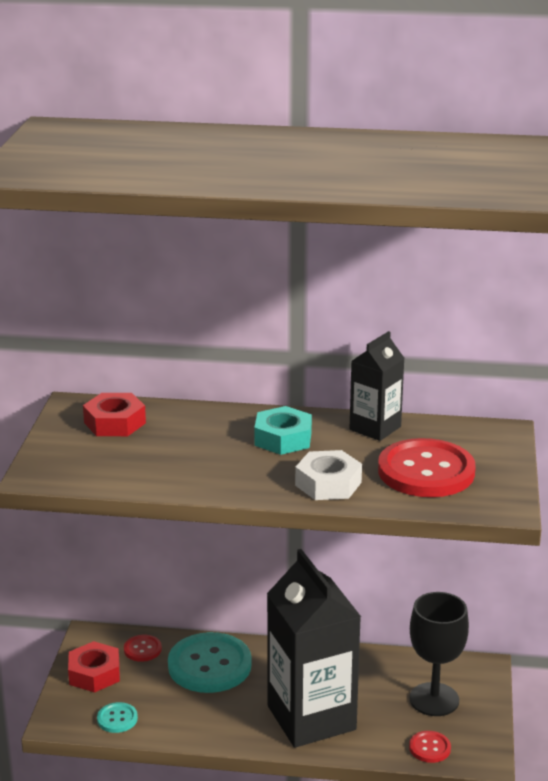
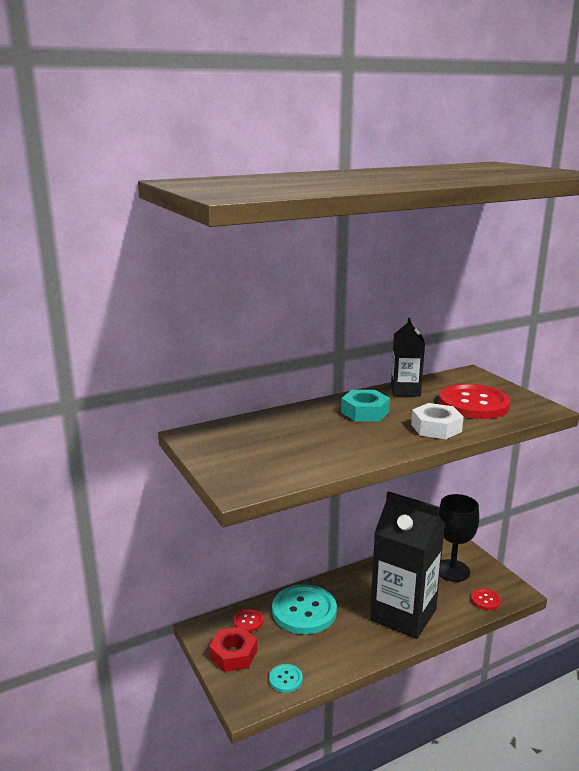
camera: 35 degrees left, 5 degrees down
red nut [83,393,146,436] -> none

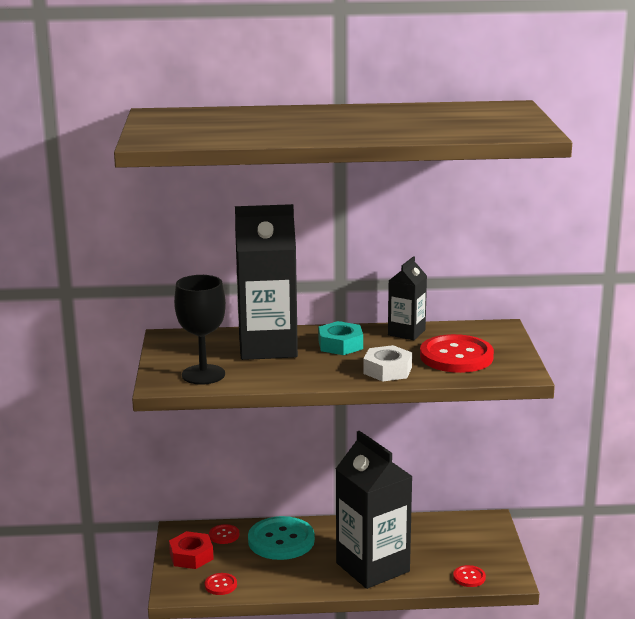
camera: 25 degrees right, 0 degrees up
turquoise button [269,664,303,693] -> red button [205,573,237,595]
black goblet [438,494,479,582] -> black goblet moved to [174,275,226,385]
none -> black carton [235,204,298,360]

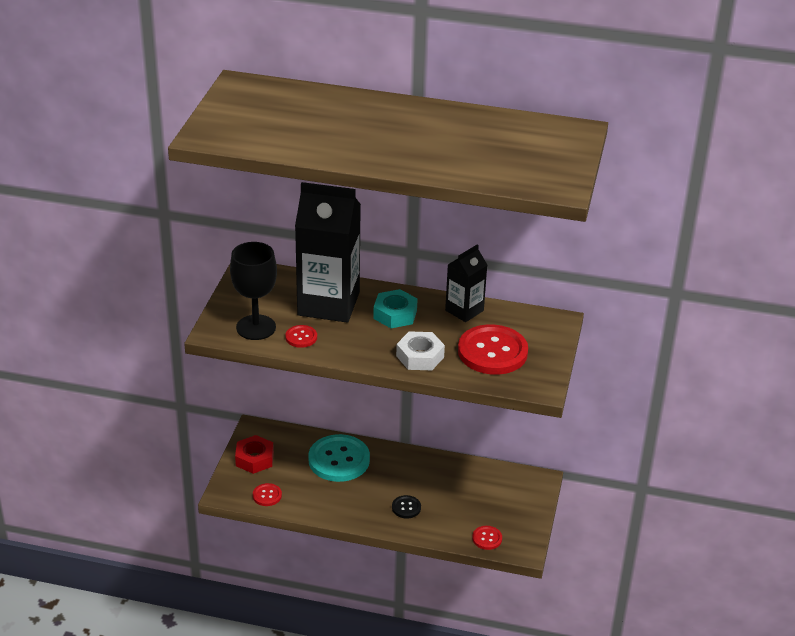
camera: 15 degrees right, 15 degrees up
red button [209,524,239,544] -> red button moved to [285,325,317,348]
black carton [336,431,413,589] -> black button [392,495,421,519]

